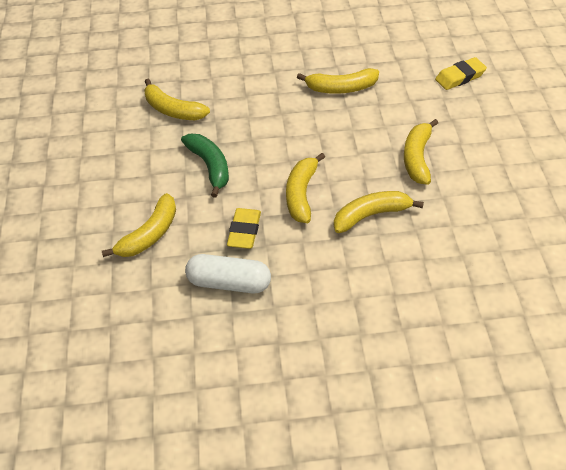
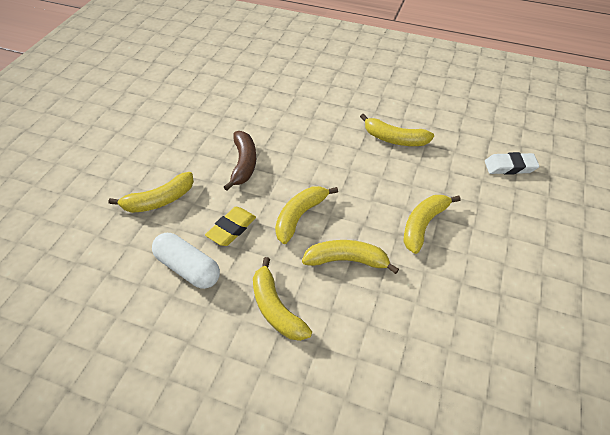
camera: 25 degrees right, 0 degrees up
yellow banana [144,79,210,120] -> yellow banana moved to [253,257,312,341]
green banana [181,134,229,198] -> brown banana [224,131,256,191]
yellow eraser [435,57,487,90] -> white eraser [485,152,540,175]

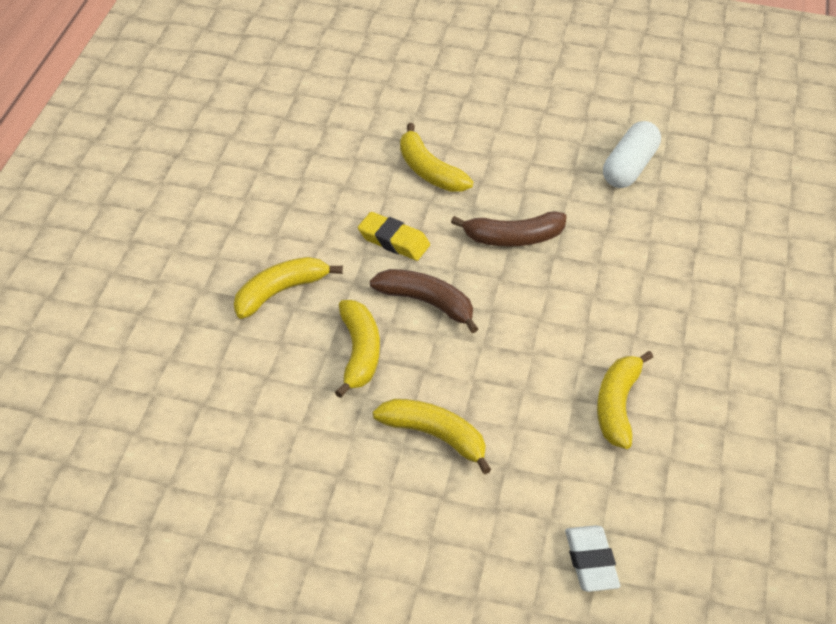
camera: 80 degrees right, 5 degrees down
white capsule [152,233,220,289] -> white capsule moved to [603,121,661,188]
yellow banana [275,186,338,244] -> brown banana [370,269,478,333]

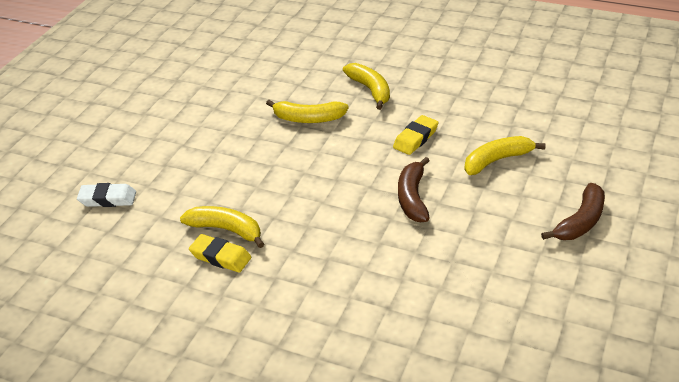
camera: 105 degrees right, 5 degrees down
brown banana [370,269,478,333] -> brown banana moved to [541,183,605,240]
yellow banana [373,399,491,474] -> none
white capsule [603,121,661,188] -> none
none -> yellow eraser [189,234,251,272]

